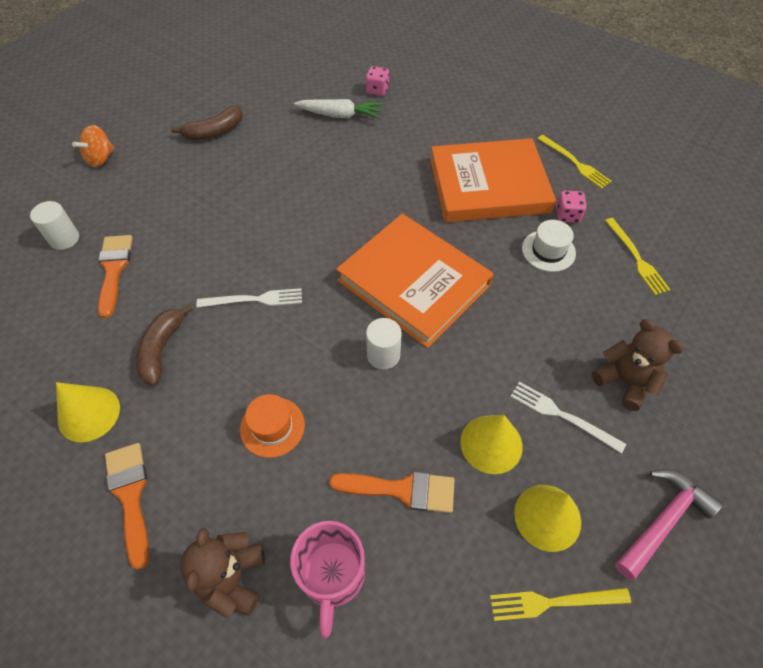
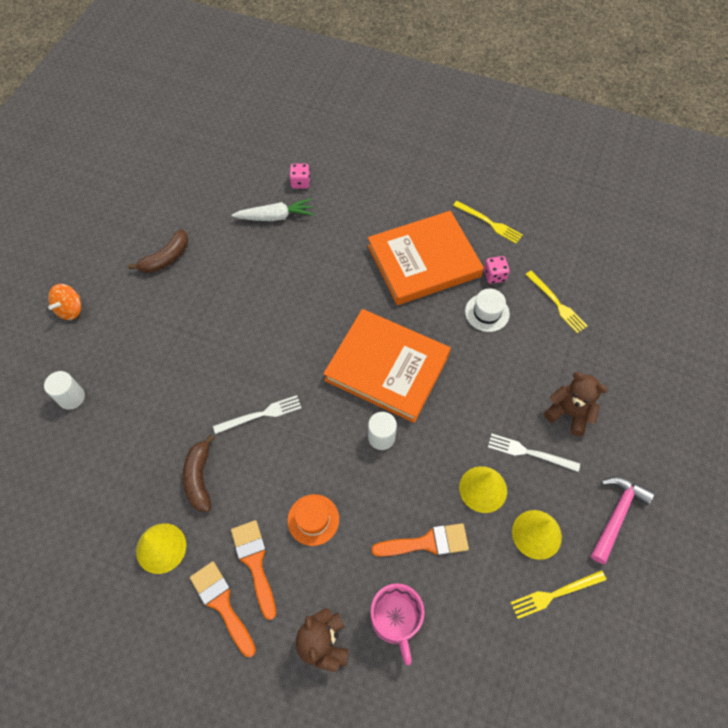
camera: 15 degrees left, 5 degrees up
orange brush [98,235,133,318] -> orange brush moved to [231,520,276,620]

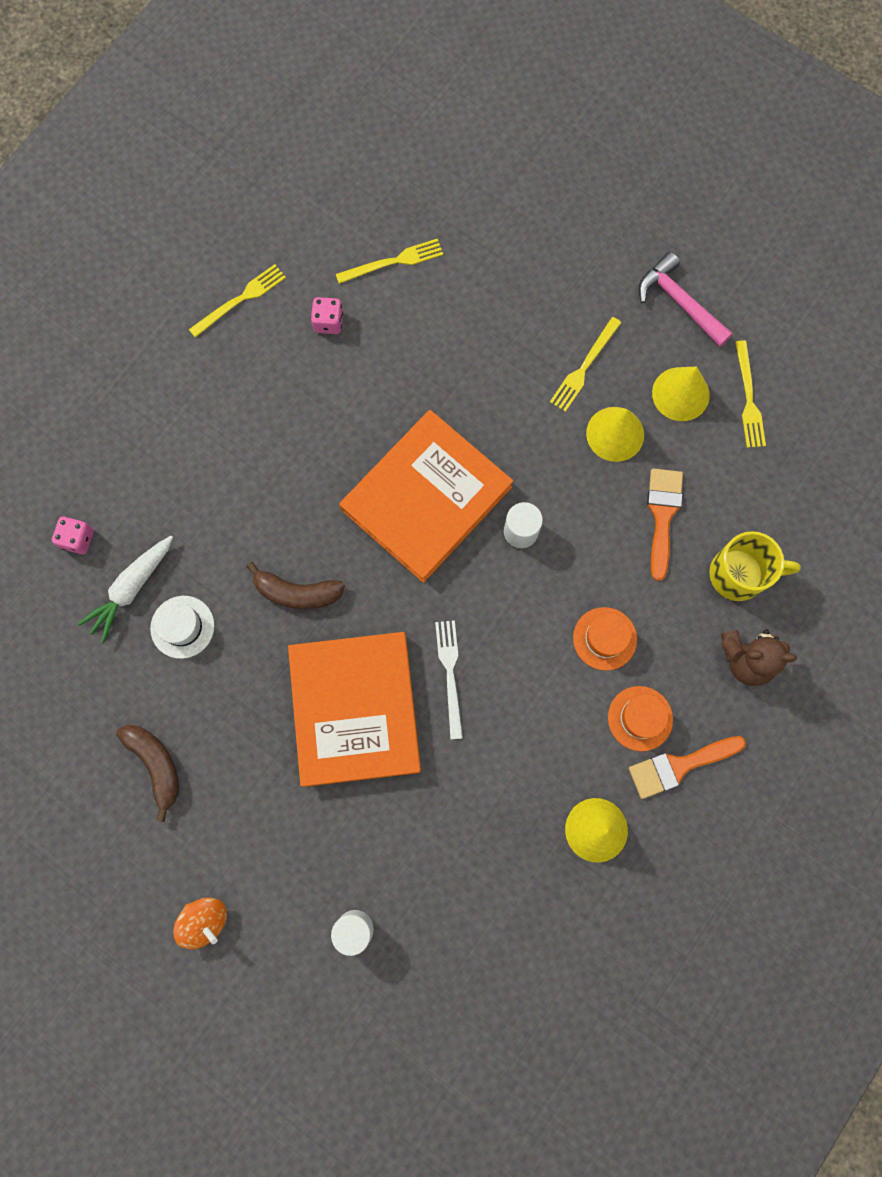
camera: 75 degrees left, 15 degrees up
brown banana [183,434,215,512] -> brown banana moved to [246,562,345,609]
orange brush [231,520,276,620] -> orange hat [608,686,673,751]
white carrot [232,198,314,221] -> white carrot turned 150 degrees counterclockwise [78,536,173,643]
orange book [368,211,484,305] -> orange book moved to [288,632,421,787]
pink mug [371,583,424,665] -> yellow mug [709,531,801,601]
white hat [465,289,510,332] -> white hat moved to [150,596,214,659]
white fork [488,433,580,472] -> yellow fork [550,317,621,412]
brown teddy bear [544,372,608,436] -> none

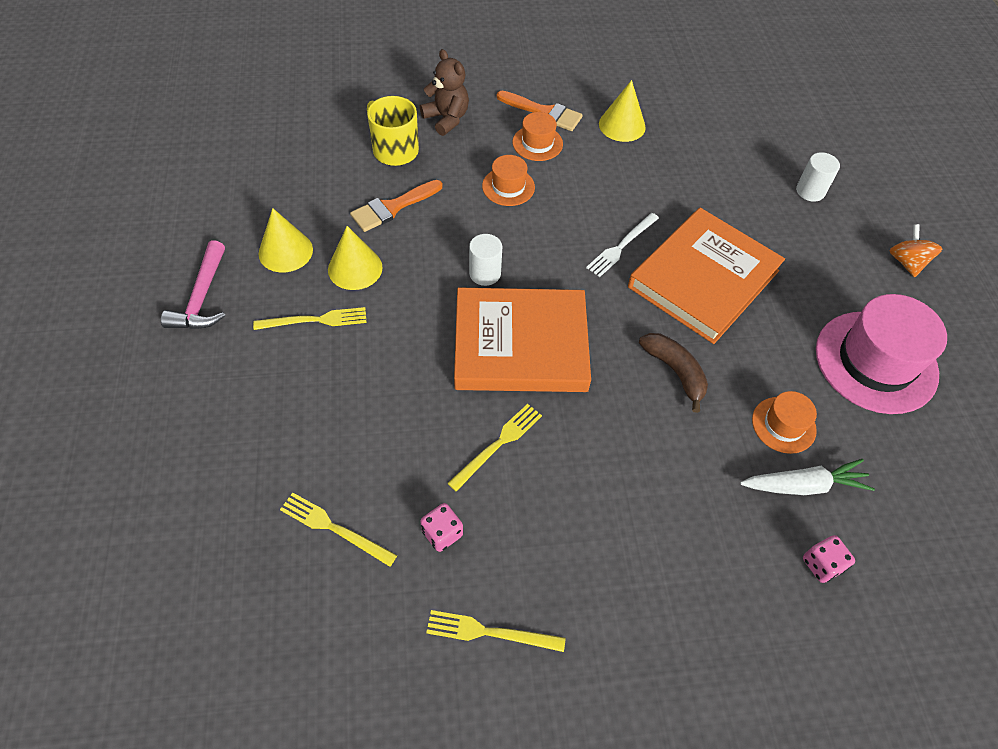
camera: 135 degrees left, 20 degrees down
brown banana [116,725,179,822] -> pink hat [816,294,947,414]
white hat [150,596,214,659] -> orange hat [752,391,817,454]
yellow fork [735,340,766,448] -> yellow fork moved to [447,404,542,491]

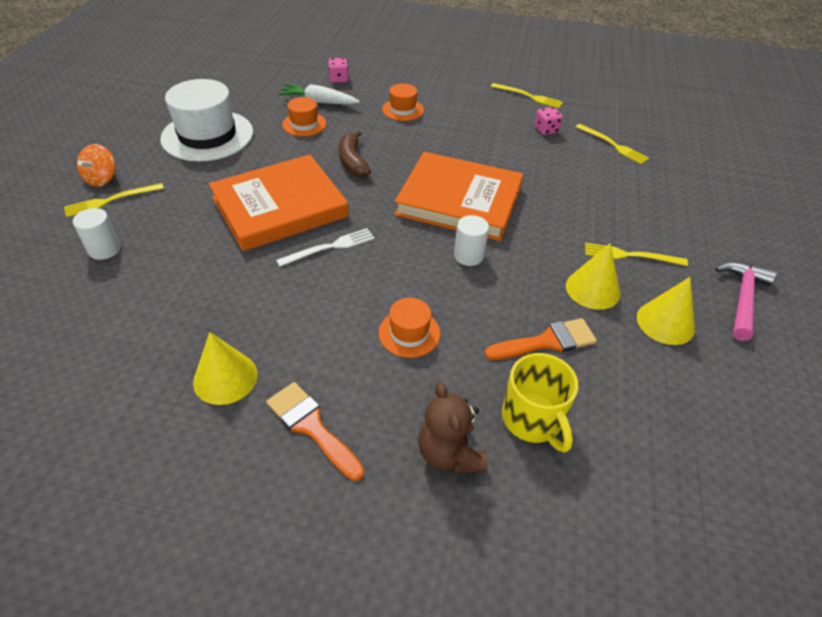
camera: 160 degrees left, 10 degrees down
yellow fork [447,404,542,491] -> yellow fork moved to [64,183,164,217]
orange hat [512,112,563,161] -> orange hat moved to [382,83,424,121]
pink hat [816,294,947,414] -> white hat [160,79,253,162]

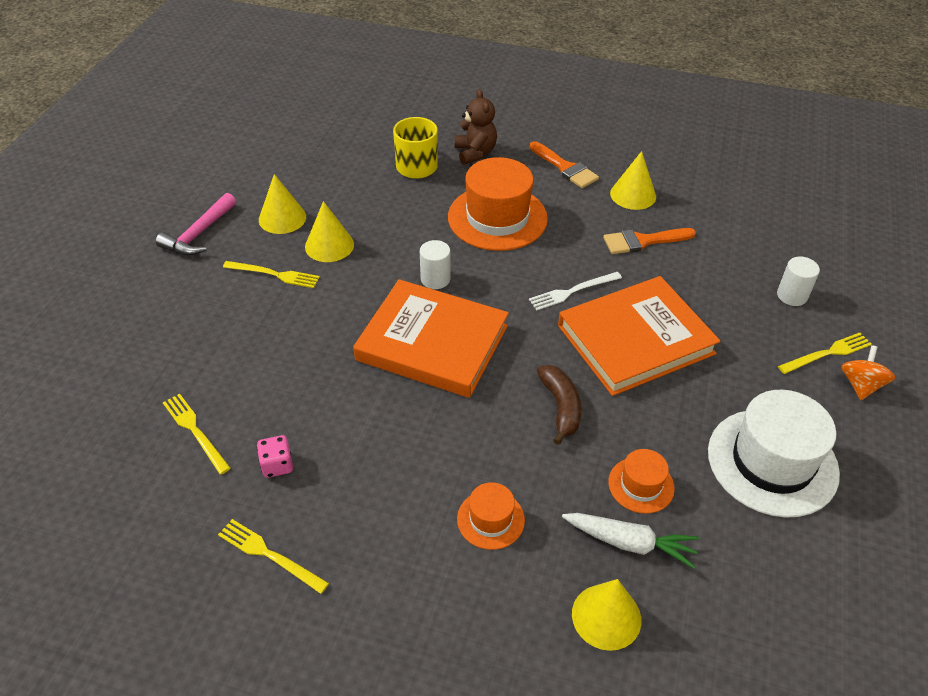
camera: 175 degrees left, 0 degrees up
pink dice [328,58,349,83] -> yellow cone [572,579,641,651]
orange hat [379,298,440,358] -> orange hat [448,157,548,251], size x2.00
orange brush [484,318,597,360] -> orange brush moved to [603,228,696,254]

